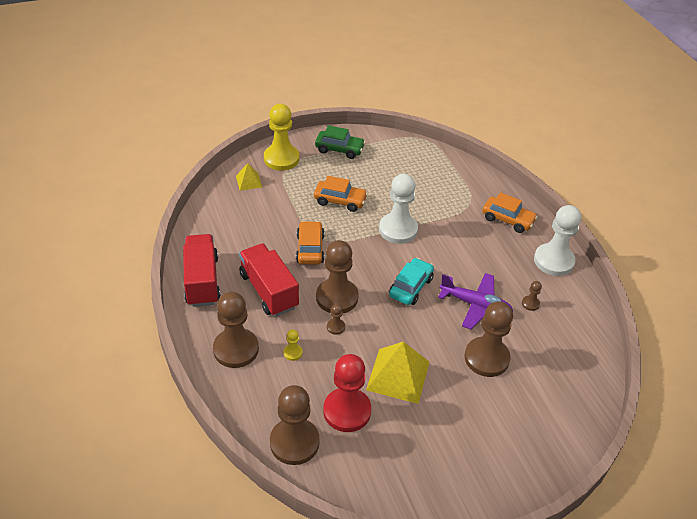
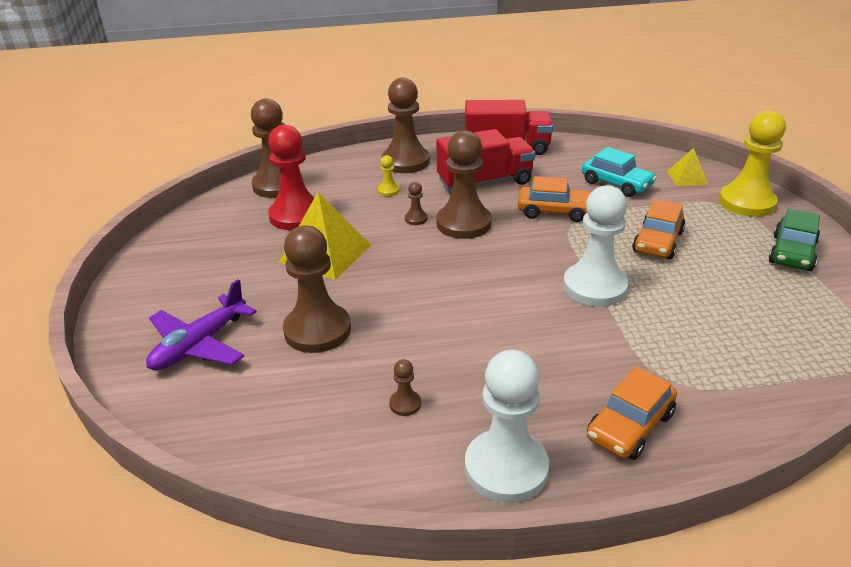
camera: 105 degrees right, 10 degrees down
turquoise car [389,258,434,305] -> turquoise car moved to [582,147,656,197]
purple plane [438,273,513,329] -> purple plane moved to [146,279,257,371]

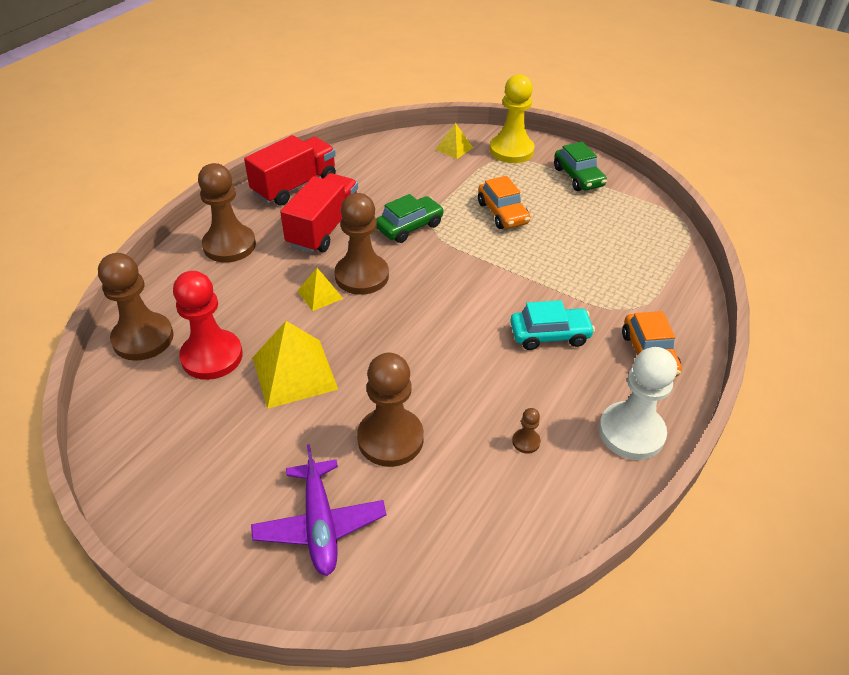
camera: 50 degrees left, 10 degrees up
yellow pawn [378,155,399,196] -> none
brown pawn [405,182,428,225] -> yellow pyramid [298,268,343,311]
orange car [518,176,591,222] -> green car [376,194,444,243]
white pawn [563,185,628,307] -> none
turquoise car [582,147,656,197] -> turquoise car moved to [510,300,595,350]

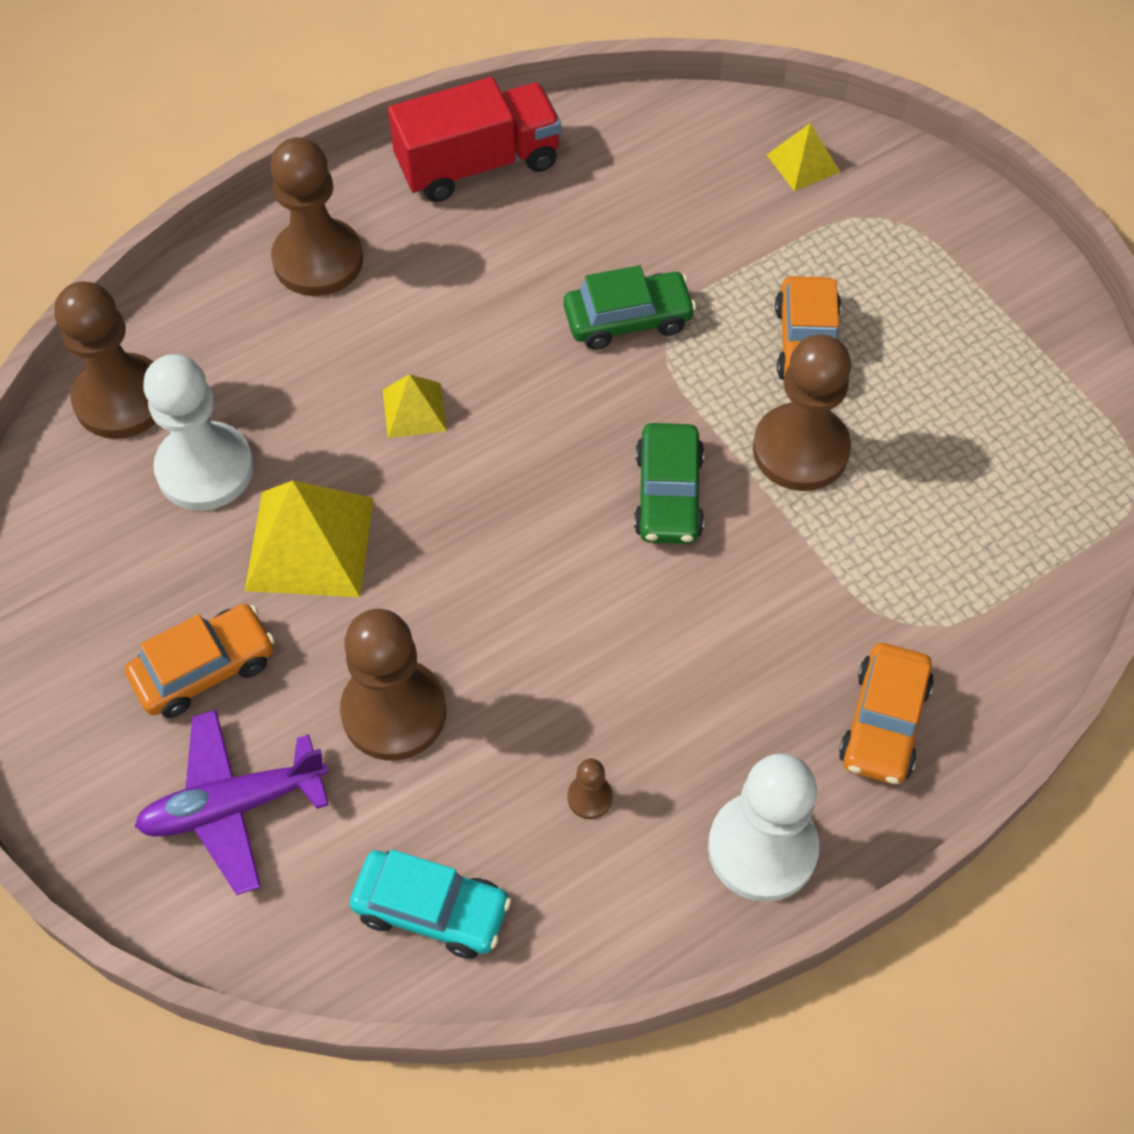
camera: 25 degrees right, 15 degrees up
red pawn [173,271,243,380] -> white pawn [143,354,254,511]
purple plane [251,444,386,576] -> purple plane turned 60 degrees clockwise [134,710,329,895]
red truck [280,173,358,253] -> none
brown pawn [335,193,389,295] -> brown pawn moved to [753,335,851,491]
yellow pawn [490,74,535,163] -> none
turquoise car [510,300,595,350] -> turquoise car moved to [350,849,511,959]
green car [554,142,607,191] -> green car moved to [634,423,704,544]
none -> orange car [125,604,275,718]

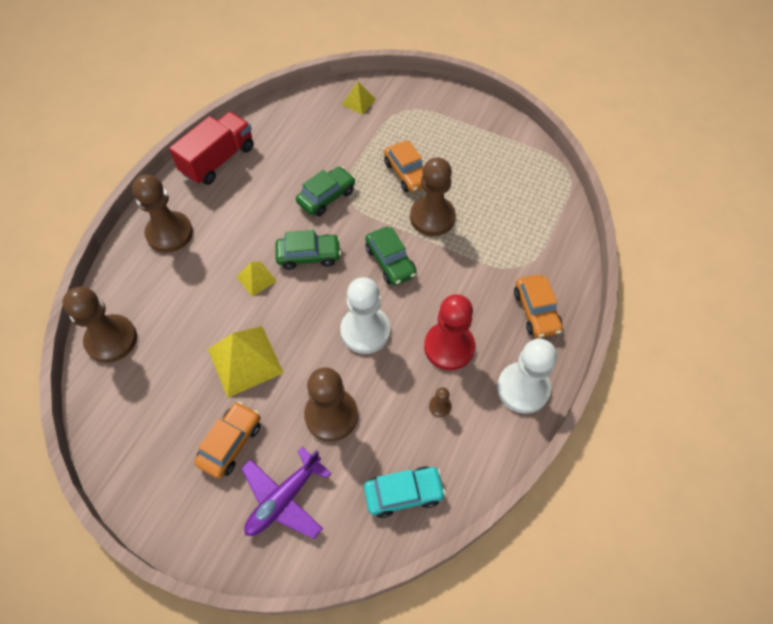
camera: 30 degrees left, 0 degrees up
white pawn [143,354,254,511] -> white pawn moved to [340,277,390,354]
none -> green car [275,230,341,270]
none -> red pawn [424,294,475,370]

